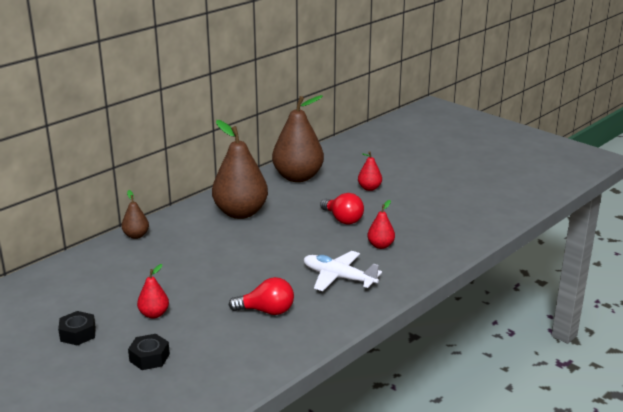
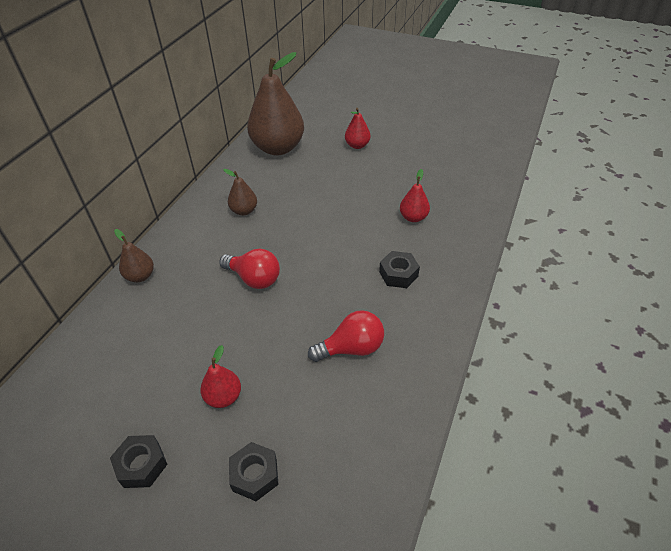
camera: 20 degrees left, 20 degrees up
brown pear [212,120,268,219] -> brown pear [223,169,257,216], size x0.46
white plane [304,251,382,291] -> black nut [379,251,420,288]
red light bulb [320,193,364,224] -> red light bulb moved to [219,249,280,289]

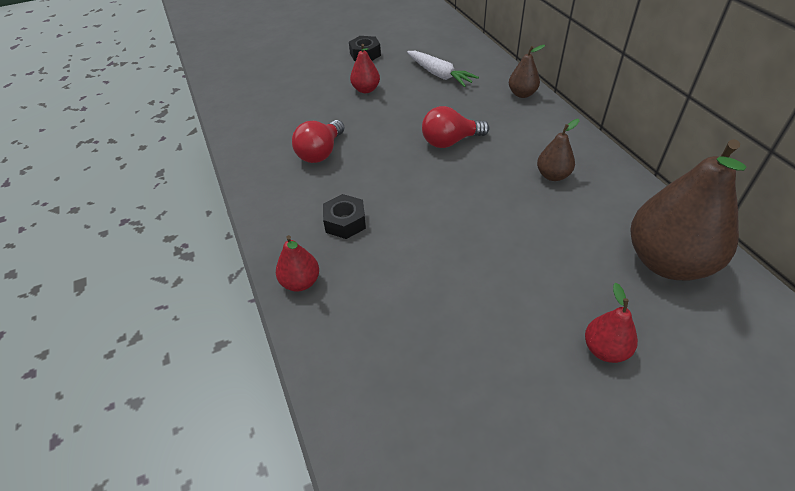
camera: 135 degrees right, 0 degrees up
black nut [229,442,278,501] -> none
red pear [400,169,430,222] -> red pear moved to [276,235,319,291]
none -> white carrot [407,51,479,87]

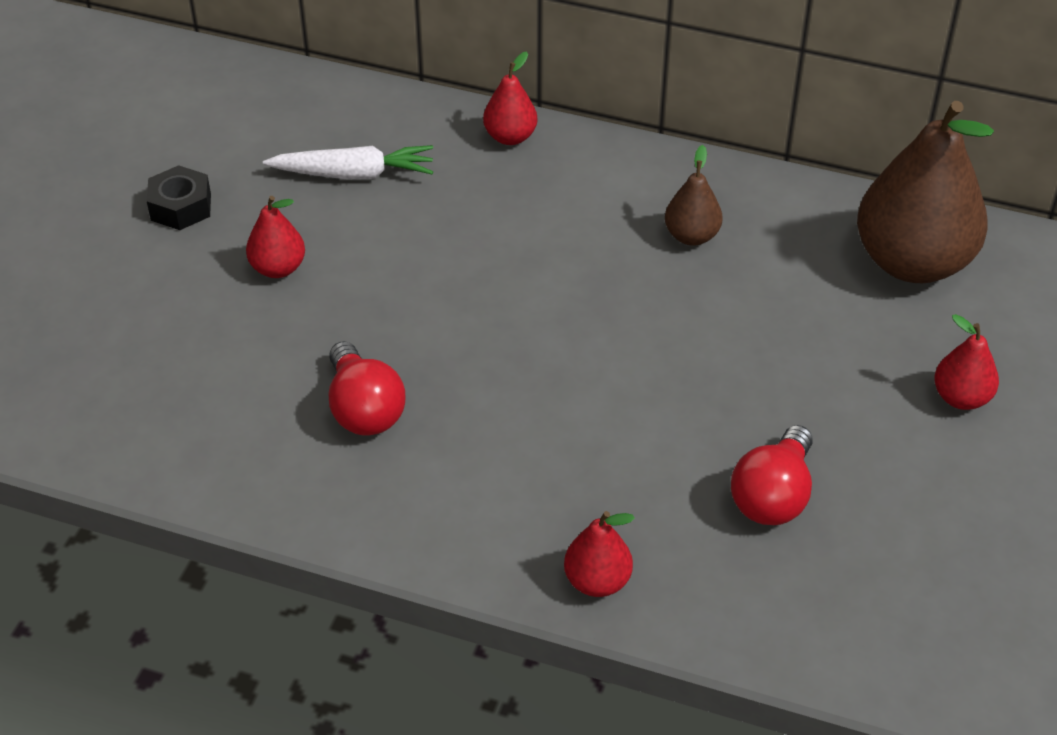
camera: 50 degrees left, 0 degrees up
black nut [323,194,366,239] -> none
red light bulb [422,106,489,148] -> red light bulb moved to [731,425,812,525]
brown pear [509,45,545,98] -> red pear [483,51,537,145]

